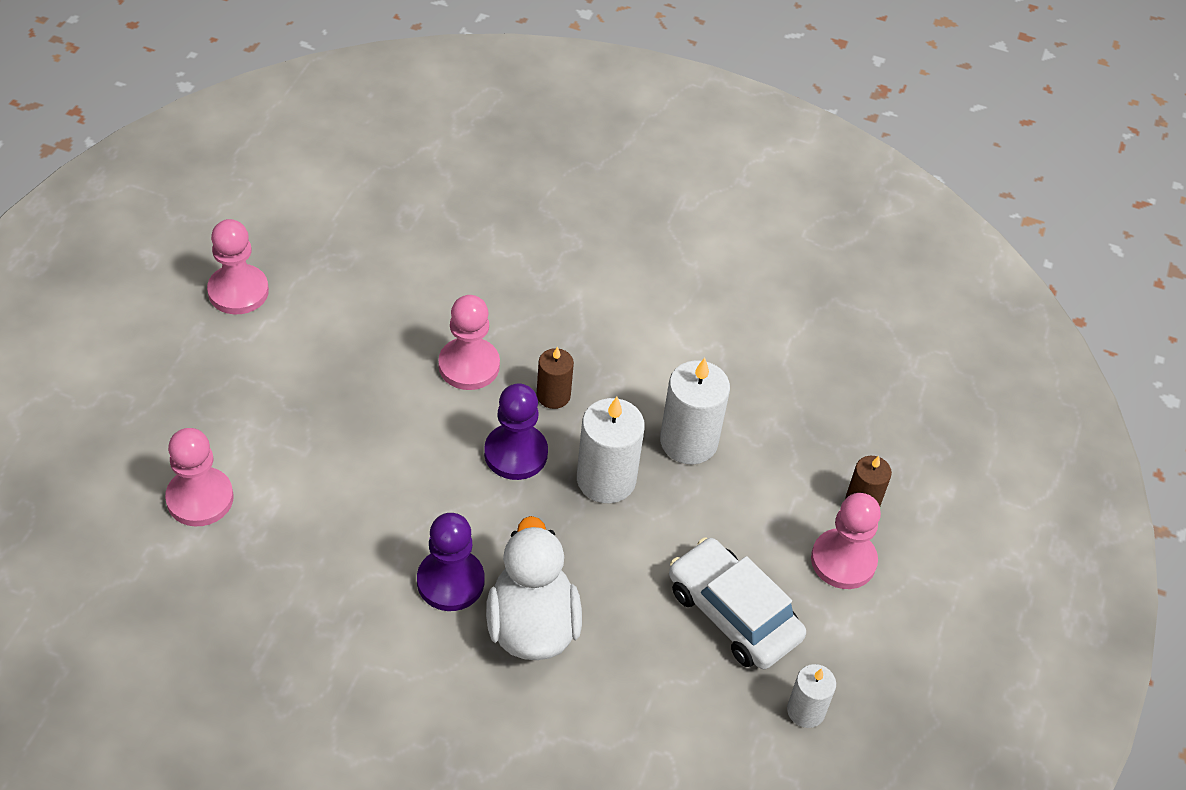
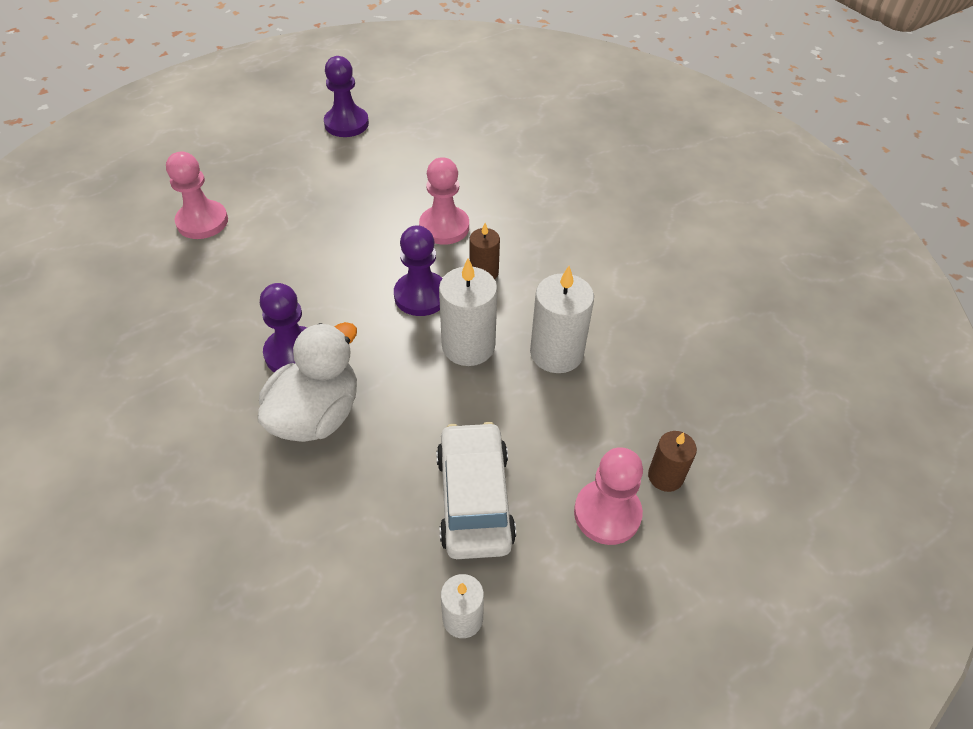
camera: 40 degrees right, 0 degrees up
pink pawn [207,219,269,314] -> purple pawn [324,56,369,137]

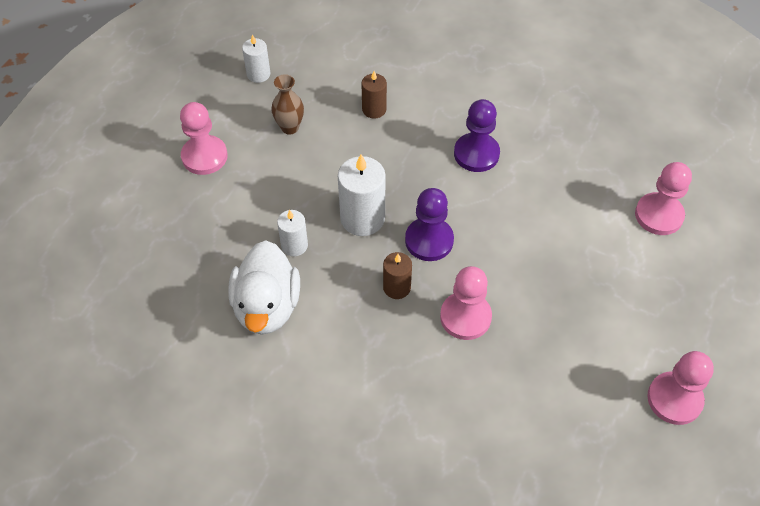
camera: 150 degrees right, 5 degrees up
white duck [258,322,357,442] -> white duck moved to [228,240,300,335]
purple pawn [324,56,369,137] -> pink pawn [647,351,714,425]
white car [436,422,516,559] -> brown vase [271,74,304,135]
white candle [530,266,594,373] -> white candle [277,210,308,256], size x0.59
brown candle [648,431,697,492] -> brown candle moved to [361,71,387,119]

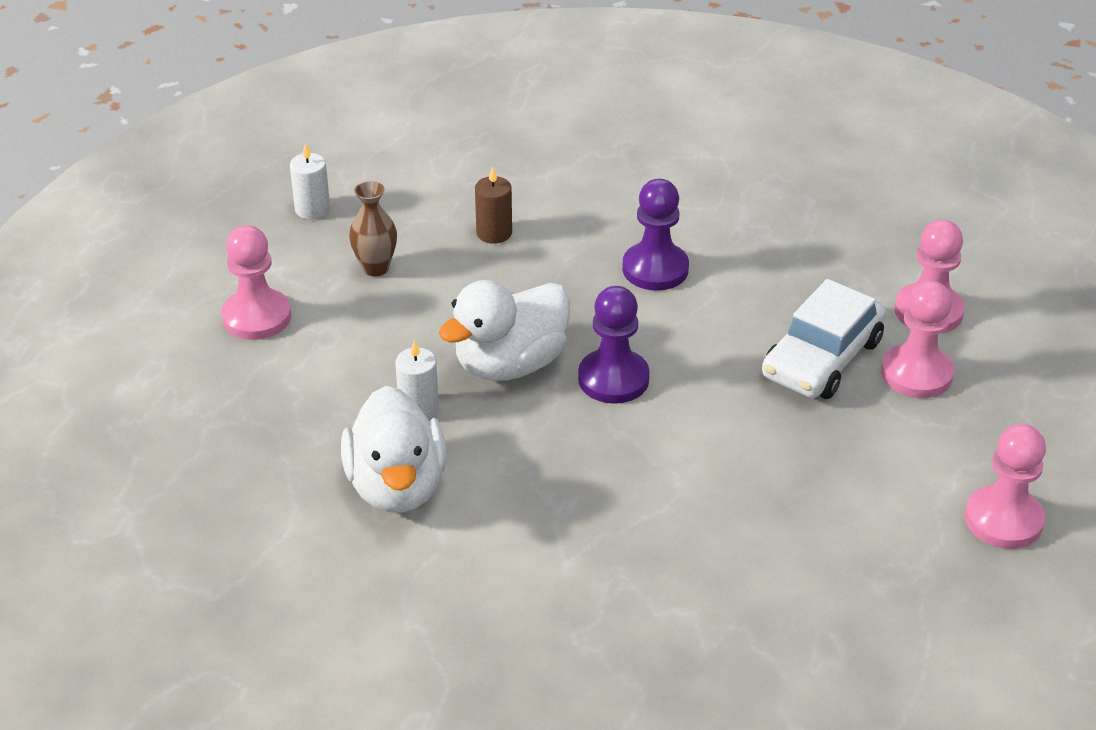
camera: 10 degrees left, 15 degrees down
white candle [338,154,385,236] -> white duck [439,280,570,381]
brown candle [383,252,412,299] -> none
pink pawn [440,266,492,340] -> pink pawn moved to [881,281,954,398]
none -> white car [762,279,886,399]

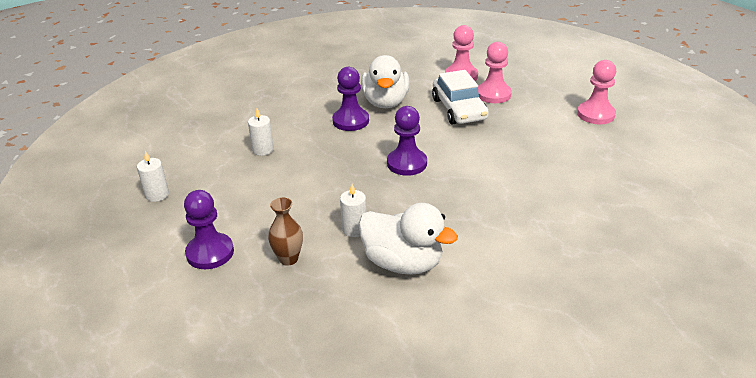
camera: 50 degrees left, 5 degrees down
pink pawn [222,225,291,340] -> purple pawn [184,190,234,269]
brown vase [349,181,397,276] -> brown vase moved to [268,198,303,266]
white duck [439,280,570,381] -> white duck moved to [361,55,410,108]
brown candle [475,167,512,244] -> white candle [248,109,274,156]

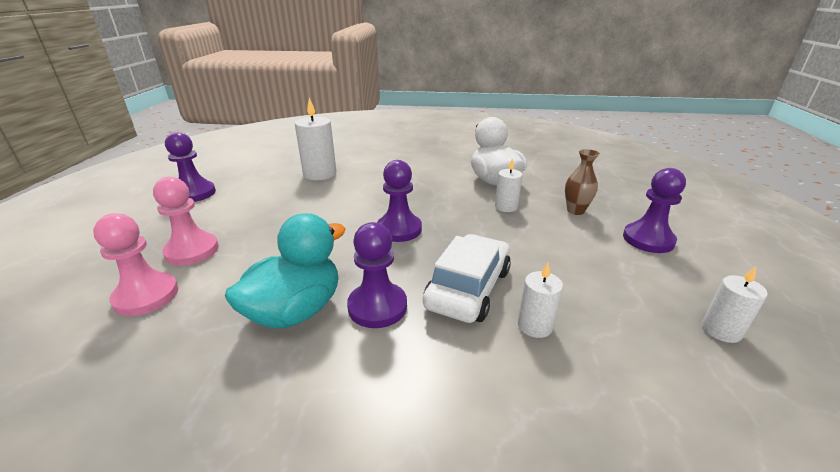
camera: 140 degrees left, 5 degrees down
white duck [361,55,410,108] -> turquoise duck [225,213,346,328]
white car [432,70,489,125] -> white car moved to [423,234,511,323]
pink pawn [577,60,616,124] -> purple pawn [165,132,216,202]
none -> white candle [295,98,337,180]

